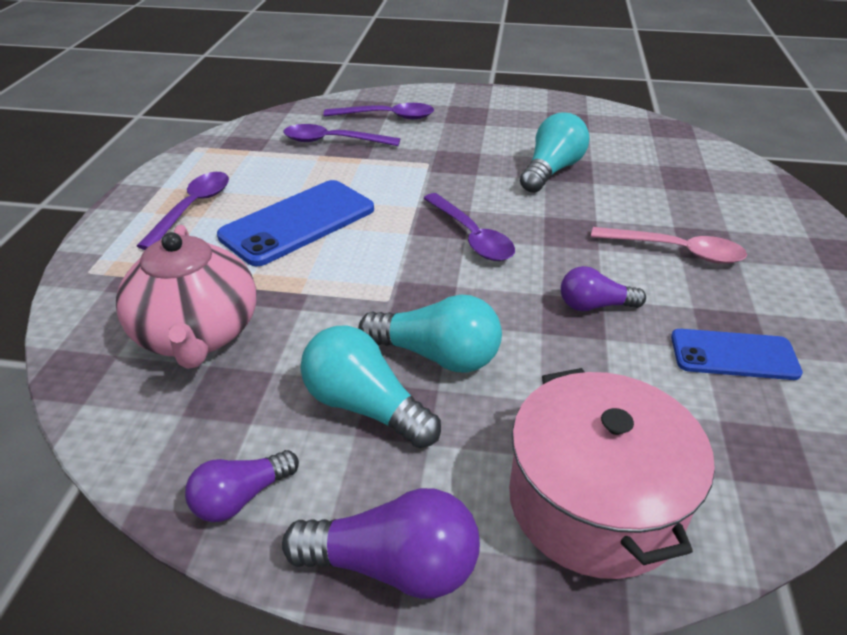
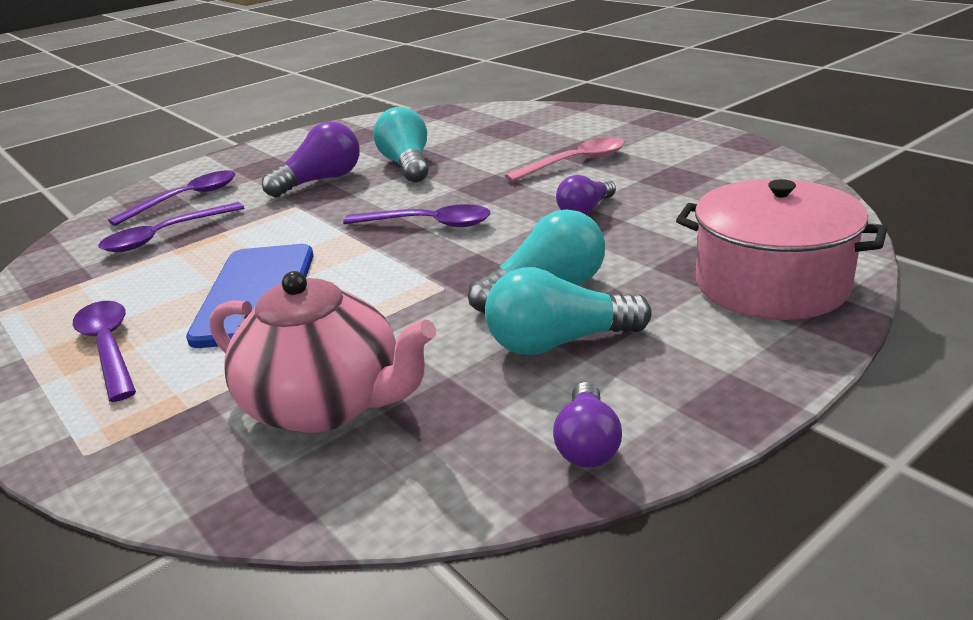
camera: 45 degrees left, 10 degrees down
purple light bulb [282,488,480,599] -> purple light bulb moved to [262,121,360,197]
blue phone [671,329,803,380] -> none

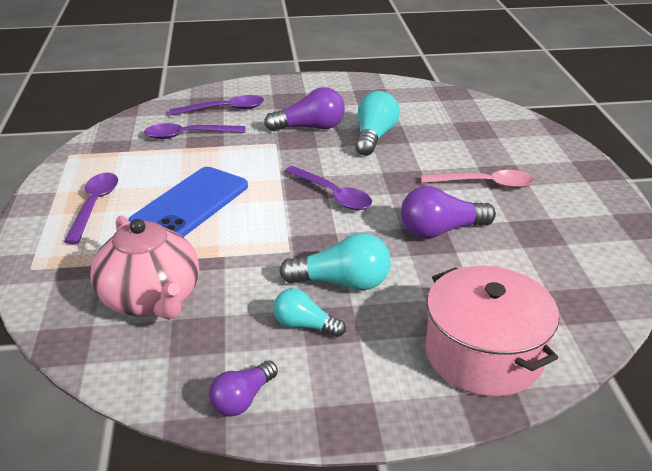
camera: 30 degrees right, 5 degrees up
turquoise light bulb [485,267,651,355] -> turquoise light bulb [273,288,346,337], size x0.64
purple light bulb [556,175,616,215] -> purple light bulb [401,186,496,238], size x1.56

